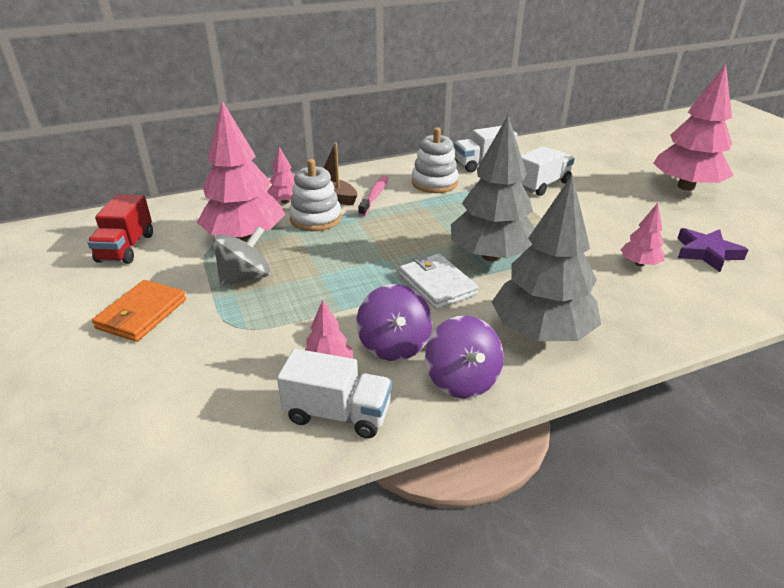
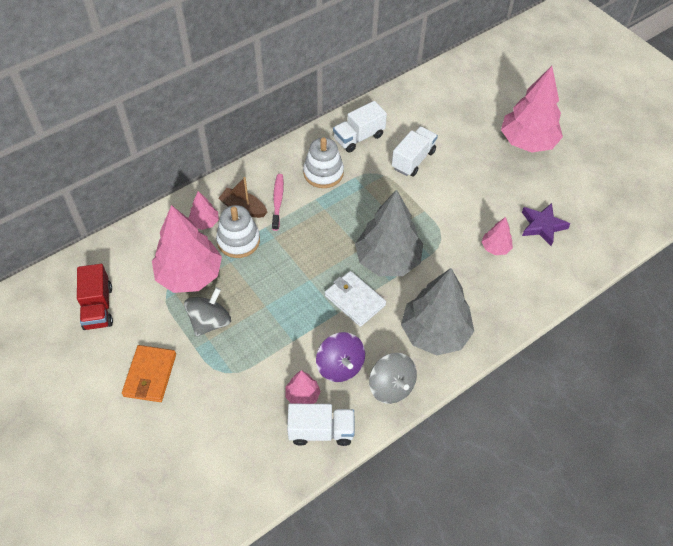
camera: 15 degrees left, 20 degrees up
purple spinning top [425,316,504,399] -> grey spinning top [369,353,417,404]

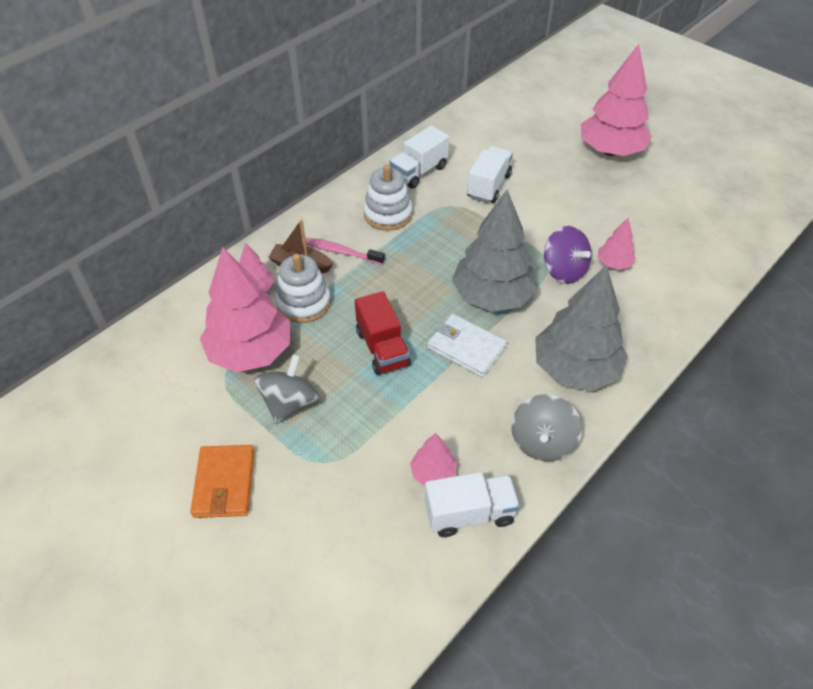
camera: 10 degrees left, 5 degrees down
red truck [77,264,113,330] -> red truck moved to [355,291,411,375]
pink toothbrush [272,174,284,231] -> pink toothbrush turned 60 degrees counterclockwise [305,238,385,265]
purple spinning top [316,332,365,382] -> purple spinning top moved to [544,226,592,284]
grey spinning top [369,353,417,404] -> grey spinning top turned 60 degrees clockwise [511,394,582,462]
purple star [522,203,570,246] -> none

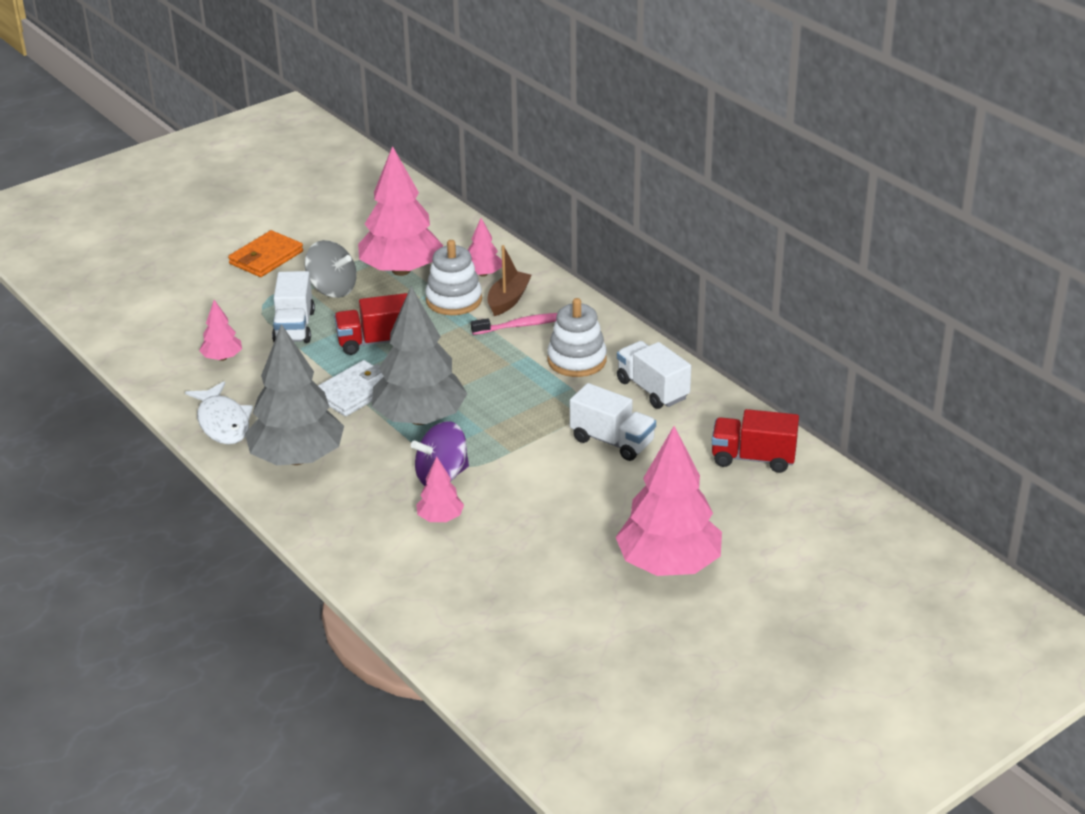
camera: 100 degrees right, 15 degrees down
orange wallet [190,445,254,518] -> orange wallet turned 60 degrees counterclockwise [228,230,303,277]
pink toothbrush [305,238,385,265] -> pink toothbrush turned 45 degrees clockwise [471,313,557,335]
white truck [425,472,520,537] -> white truck moved to [272,271,315,343]
grey spinning top [511,394,582,462] -> white fish [185,381,253,445]
none -> red truck [712,409,799,473]

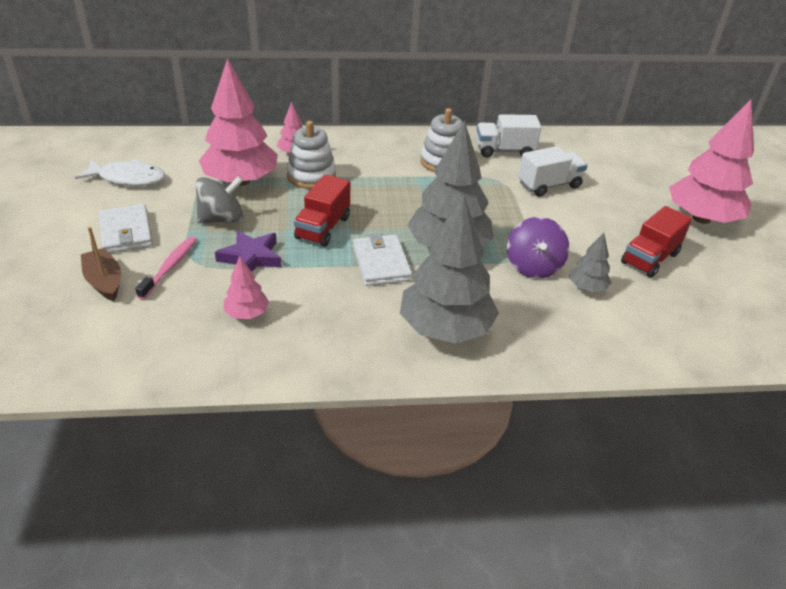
camera: 60 degrees left, 5 degrees up
white fish [185,381,253,445] -> white fish moved to [75,159,165,186]
orange wallet [228,230,303,277] -> white wallet [99,204,153,253]
white truck [272,271,315,343] -> purple star [215,230,282,272]
pink tree [416,457,464,522] -> grey tree [569,233,612,292]
pink toothbrush [471,313,557,335] -> pink toothbrush moved to [135,236,197,299]
brown boat [487,245,532,316] -> brown boat moved to [81,227,121,301]
red truck [712,409,799,473] -> red truck moved to [621,206,692,278]

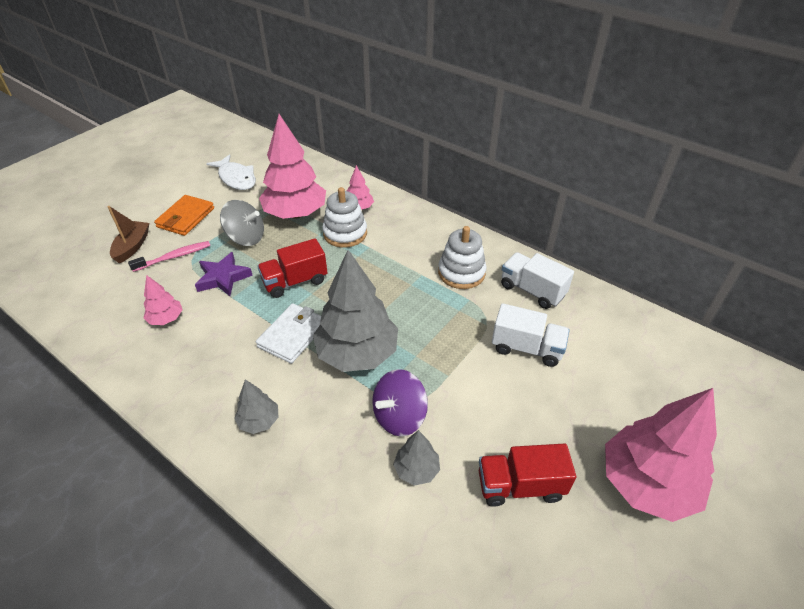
camera: 45 degrees right, 5 degrees up
white wallet [99,204,153,253] -> orange wallet [154,195,214,236]
grey tree [400,195,499,343] -> grey tree [234,380,278,434], size x0.47

